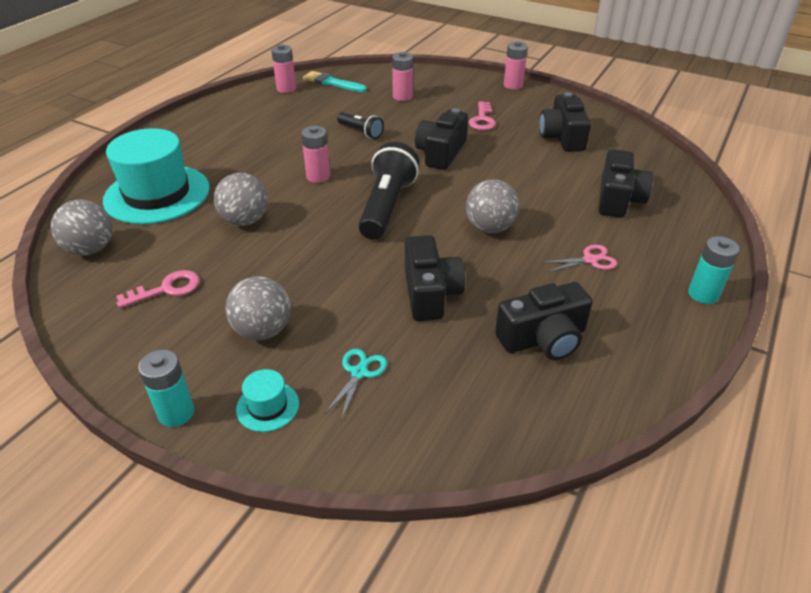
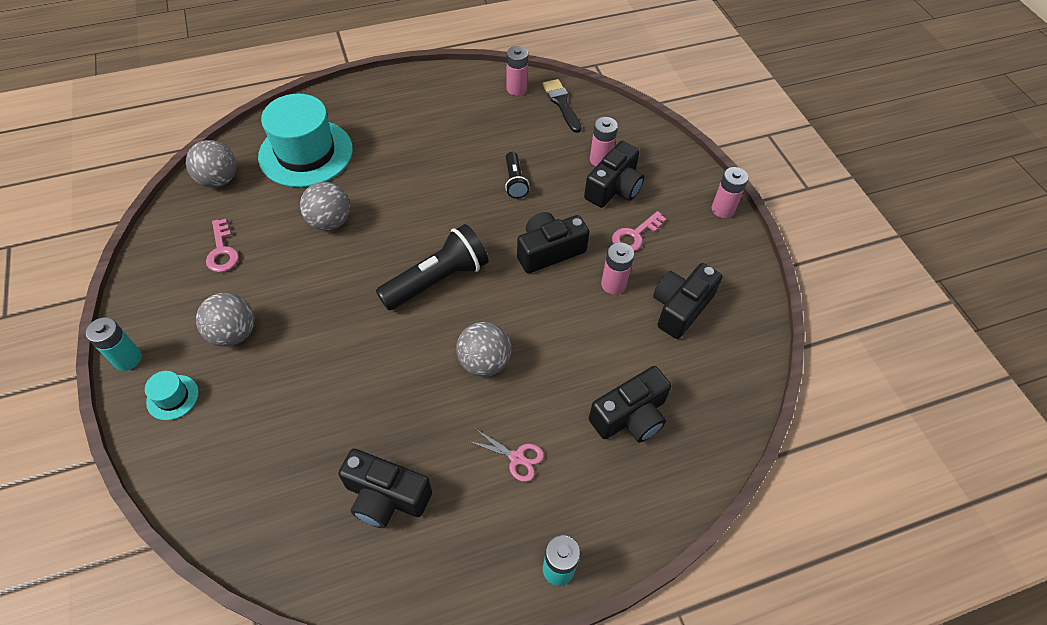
camera: 40 degrees right, 15 degrees up
pink key [116,270,200,308] -> pink key turned 60 degrees clockwise [206,219,239,272]
pink battery [301,126,330,183] -> pink battery moved to [601,243,634,295]
turquoise brush [303,71,367,92] -> black brush [542,79,581,133]
turquoise scissors [324,349,387,420] -> none
black camera [405,235,465,321] -> black camera moved to [584,141,644,208]

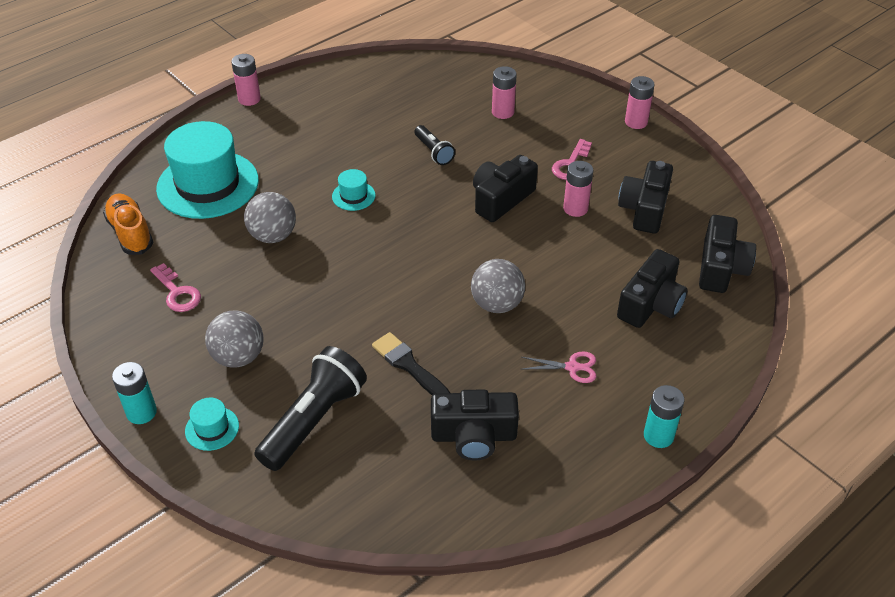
camera: 20 degrees left, 10 degrees down
grey ball [186,140,236,188] -> orange shoe [103,194,153,255]
black flashlight [376,224,489,311] -> black flashlight moved to [254,346,367,471]
pink battery [507,46,528,96] -> pink battery moved to [231,54,261,106]
black brush [542,79,581,133] -> black brush moved to [372,332,450,395]
black camera [584,141,644,208] -> black camera moved to [699,215,756,293]
none -> turquoise hat [332,169,376,211]

